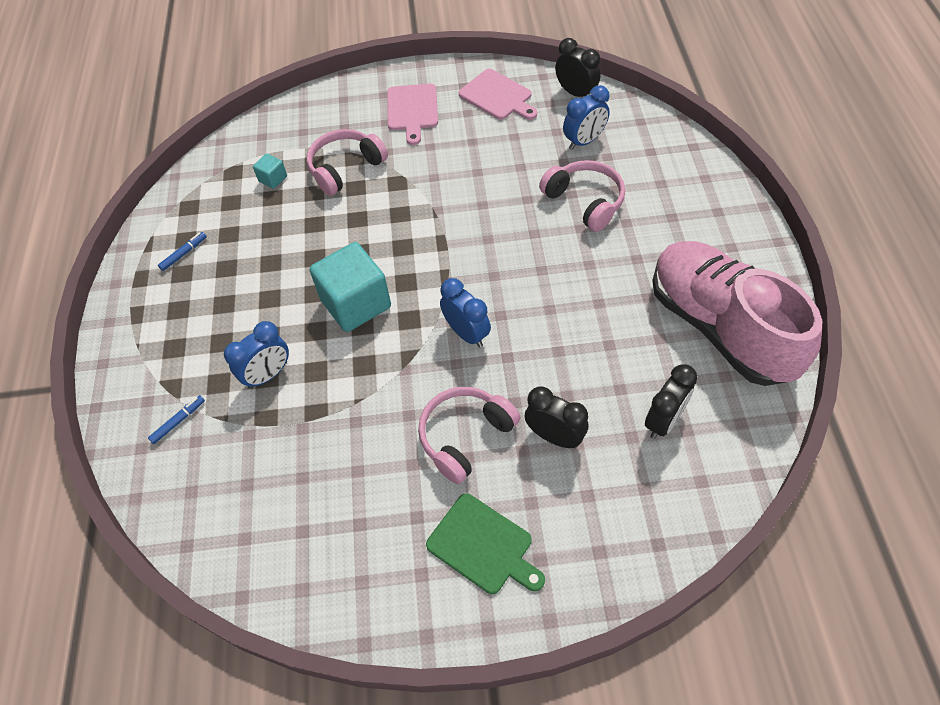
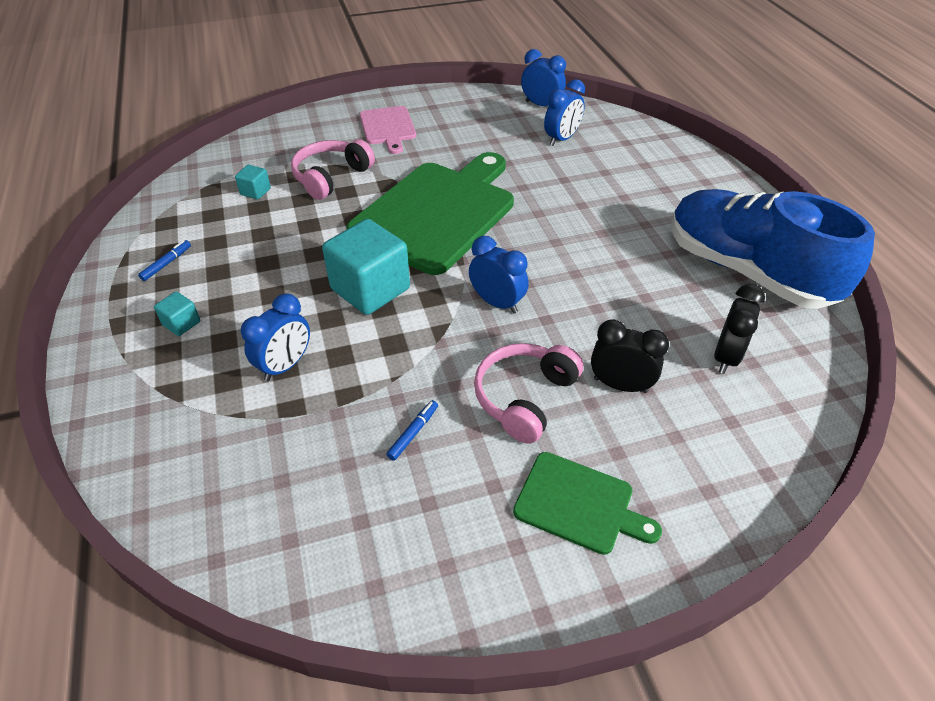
camera: 15 degrees left, 10 degrees down
blue marker [148,395,205,444] -> blue marker moved to [386,400,438,461]
pink cutting board [459,69,537,120] -> none
pink headphones [539,160,625,232] -> none
black clock [555,38,601,97] -> blue clock [521,49,566,106]
pink shoe [652,241,822,386] -> blue shoe [671,189,875,309]
none -> turquoise cube [154,292,200,336]
none -> green cutting board [347,152,514,275]

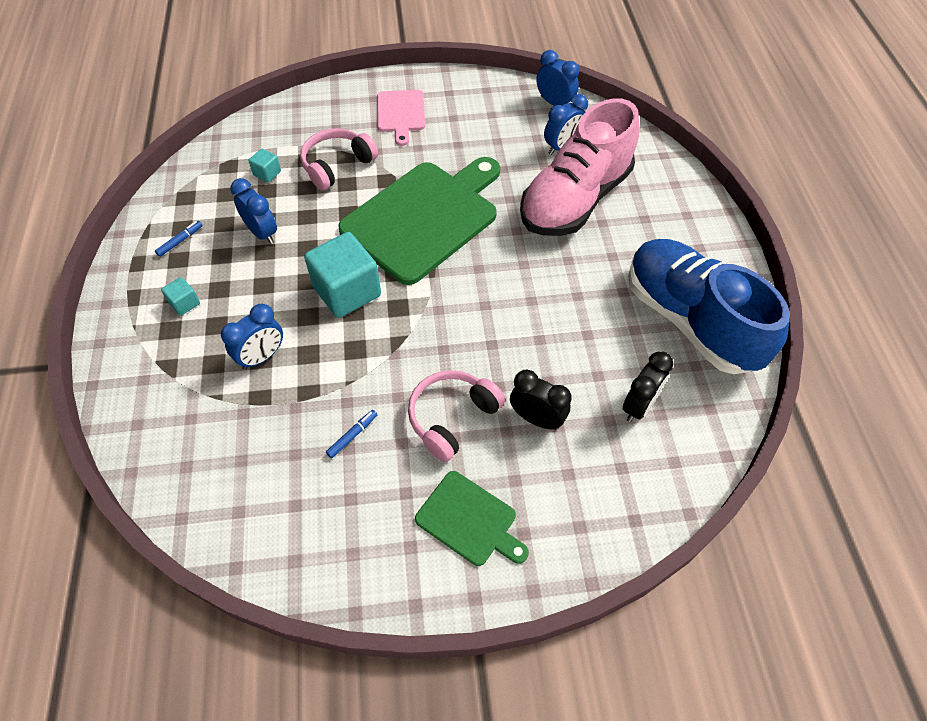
camera: 10 degrees right, 10 degrees up
blue clock [469,236,529,314] -> blue clock moved to [230,178,277,244]
none -> pink shoe [520,98,639,236]

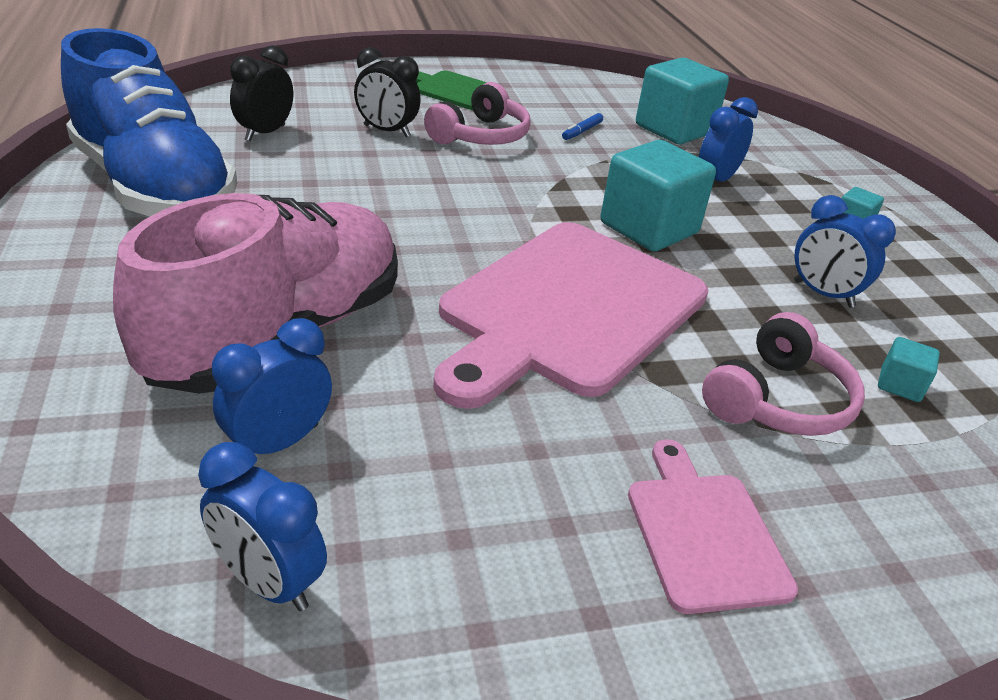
camera: 170 degrees right, 20 degrees down
blue marker [155,221,203,257] -> none
green cutting board [338,157,500,285] -> pink cutting board [433,222,708,409]
none -> turquoise cube [636,58,729,144]

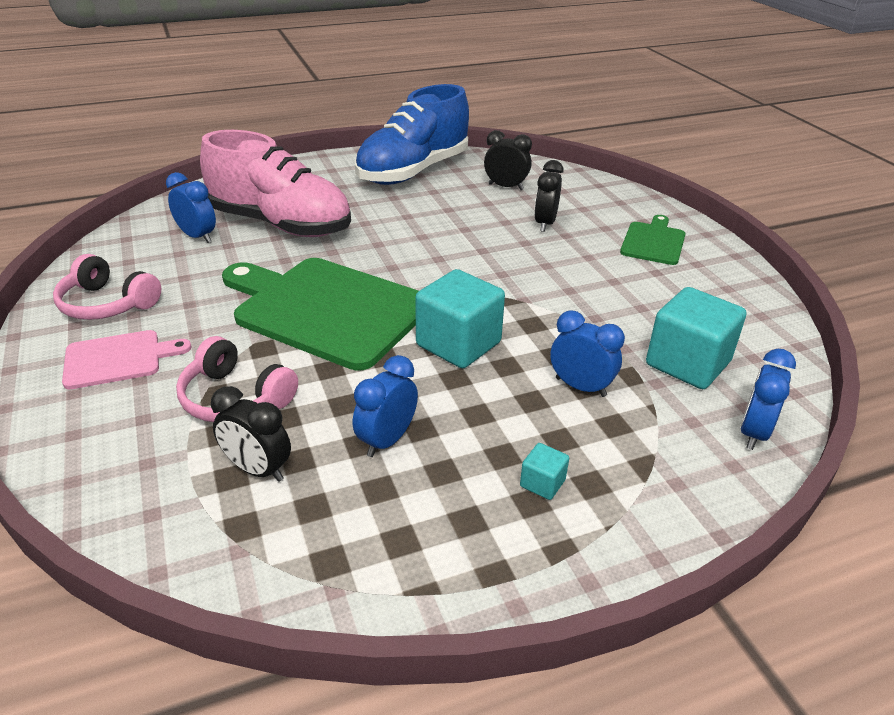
camera: 85 degrees right, 0 degrees up
blue clock [198,442,327,611] -> blue clock moved to [741,349,796,450]
pink headphones [424,82,531,145] -> pink headphones moved to [53,254,161,320]
pink cutting board [433,222,708,409] -> green cutting board [222,258,418,371]
blue marker [562,113,603,140] -> none
turquoise cube [878,337,940,402] -> black clock [211,386,291,482]

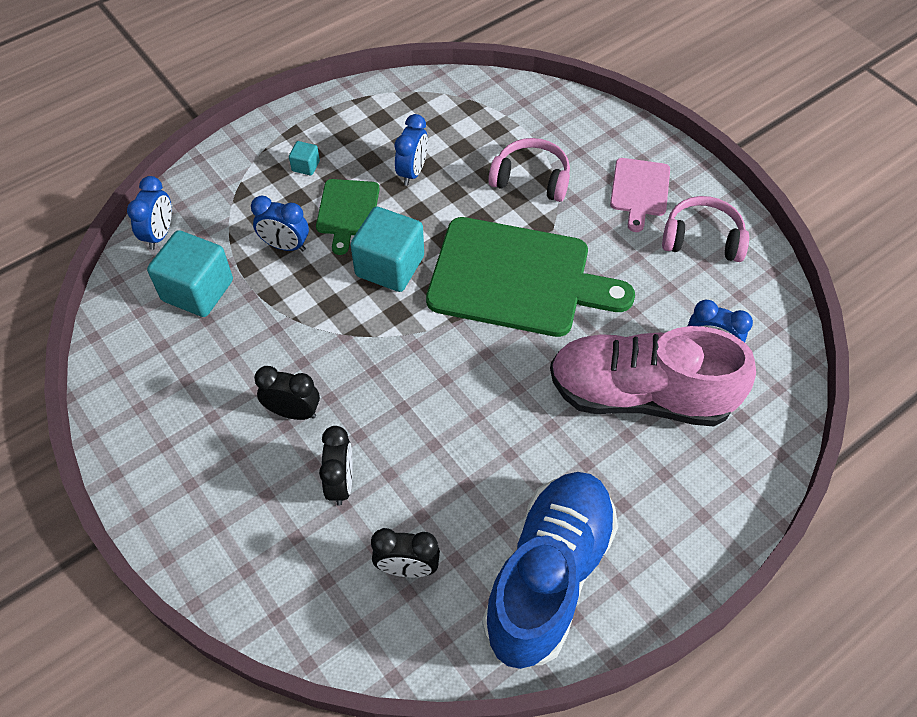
camera: 165 degrees right, 20 degrees up
pink cutting board [62,330,192,389] -> pink cutting board turned 45 degrees counterclockwise [610,158,670,232]
black clock [211,386,291,482] -> black clock moved to [254,366,320,420]
green cutting board [620,215,685,265] -> green cutting board moved to [316,179,380,255]

